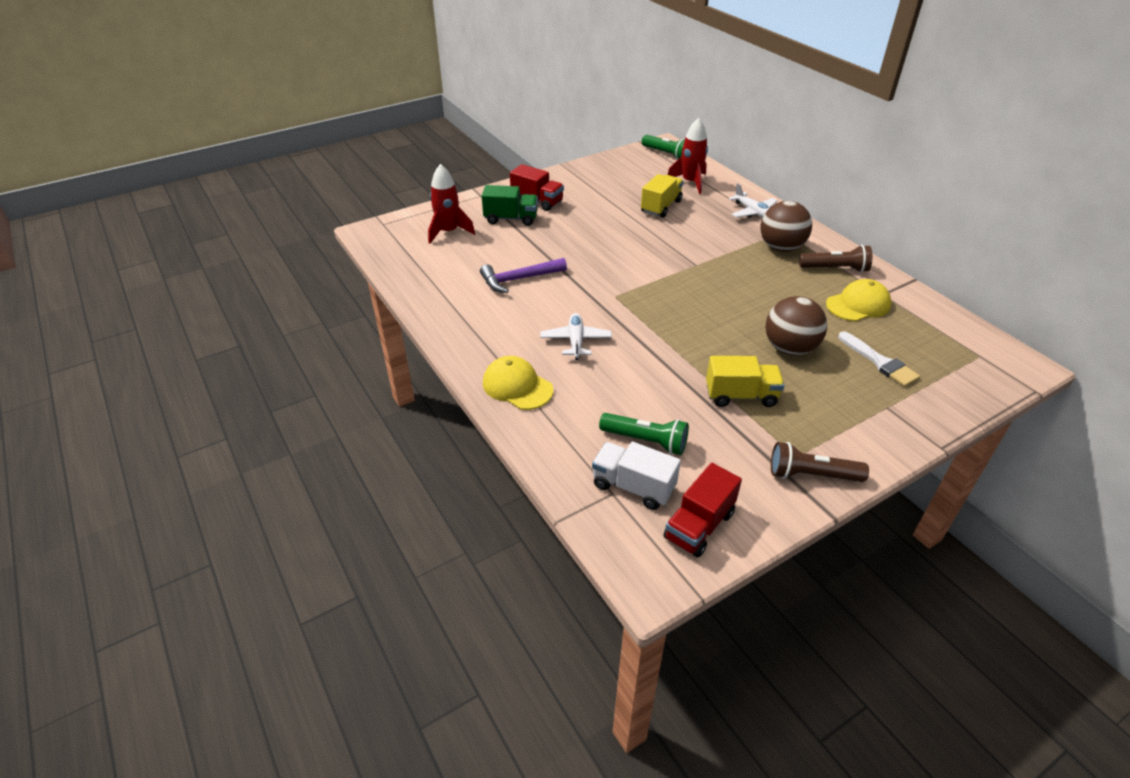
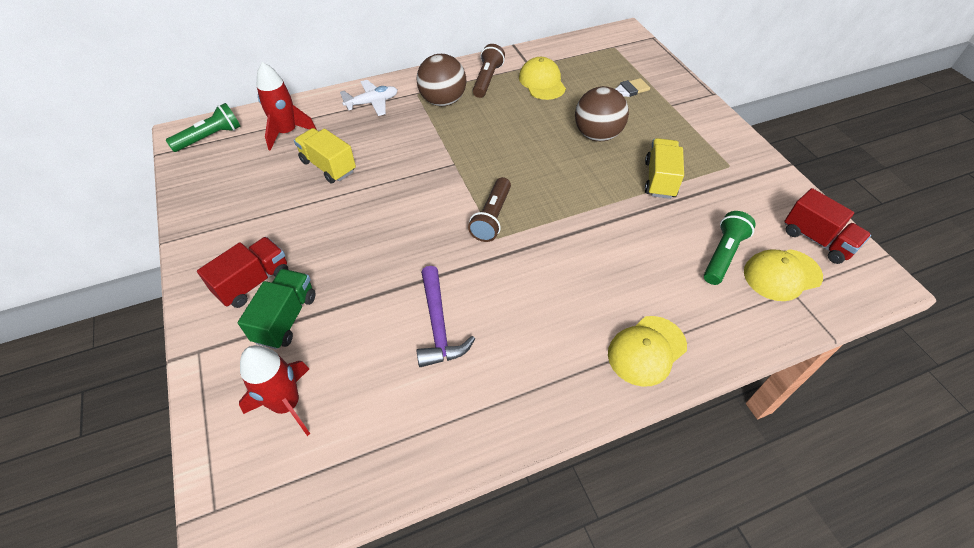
camera: 80 degrees left, 10 degrees up
white plane [540,313,612,360] -> none
white truck [592,442,681,510] -> yellow cap [744,249,823,301]
brown flashlight [771,442,869,482] -> brown flashlight moved to [468,177,511,242]

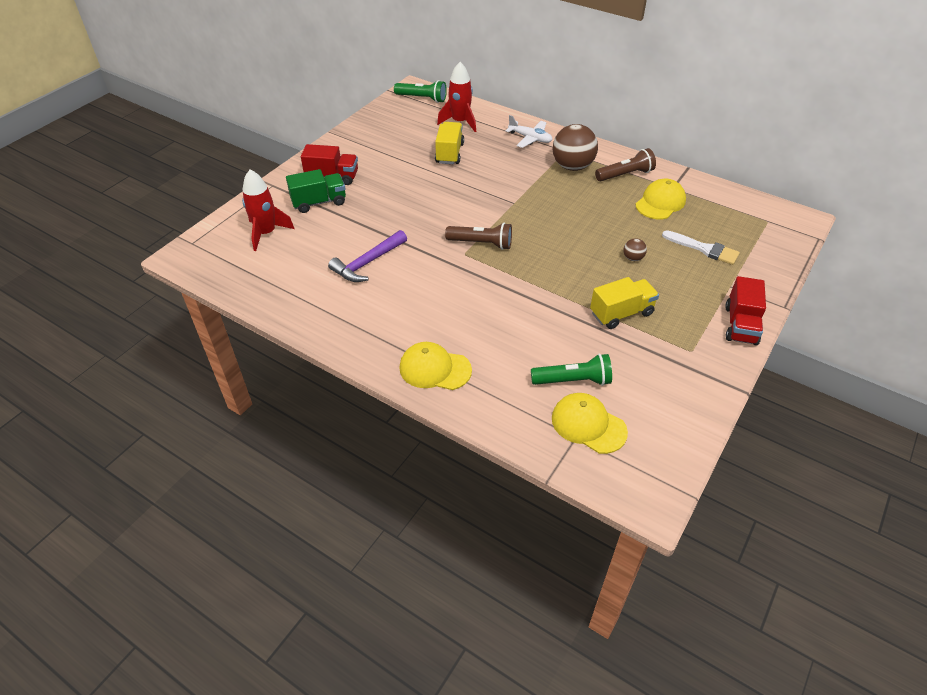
camera: 55 degrees right, 5 degrees down
brown flashlight [468,177,511,242] -> brown flashlight turned 150 degrees counterclockwise [445,223,512,250]
brown ball [575,86,629,141] -> brown ball [623,238,647,261], size x0.45
red truck [784,188,871,264] -> red truck moved to [725,276,766,346]

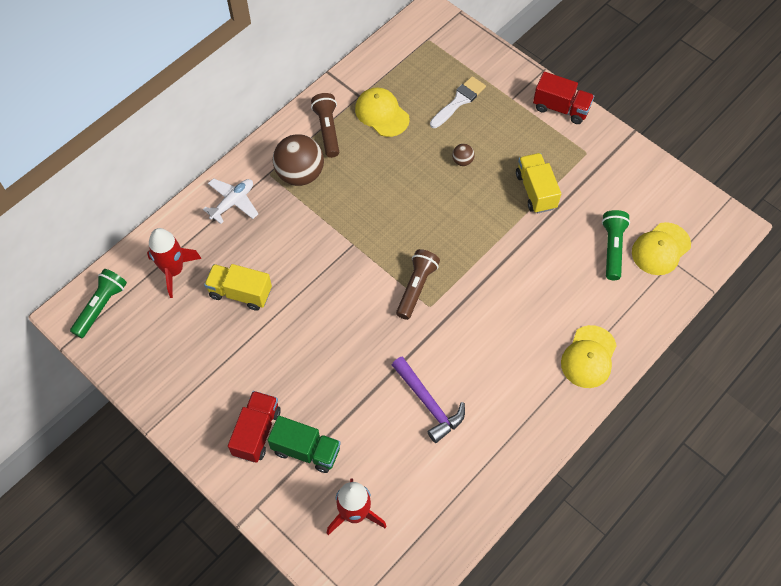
camera: 80 degrees left, 15 degrees up
green truck [286,169,346,213] -> green truck turned 120 degrees clockwise [268,416,341,473]

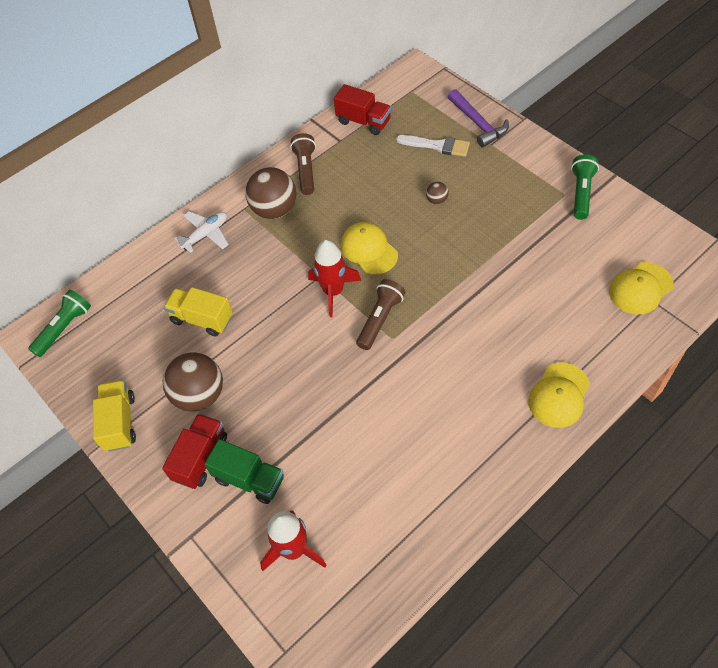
camera: 10 degrees right, 5 degrees down
red rocket [147,228,202,298] -> red rocket moved to [308,240,361,317]
yellow cap [355,88,410,137] -> yellow cap moved to [341,222,398,274]
purple hammer [392,357,465,443] -> purple hammer moved to [448,89,509,148]
white brush [430,76,486,128] -> white brush turned 60 degrees clockwise [396,135,470,157]
yellow truck [516,153,561,213] -> yellow truck moved to [93,380,136,451]
red truck [533,72,594,124] -> red truck moved to [334,84,391,135]
green flashlight [602,210,630,280] -> green flashlight moved to [571,154,599,220]
none -> brown ball [163,352,223,412]

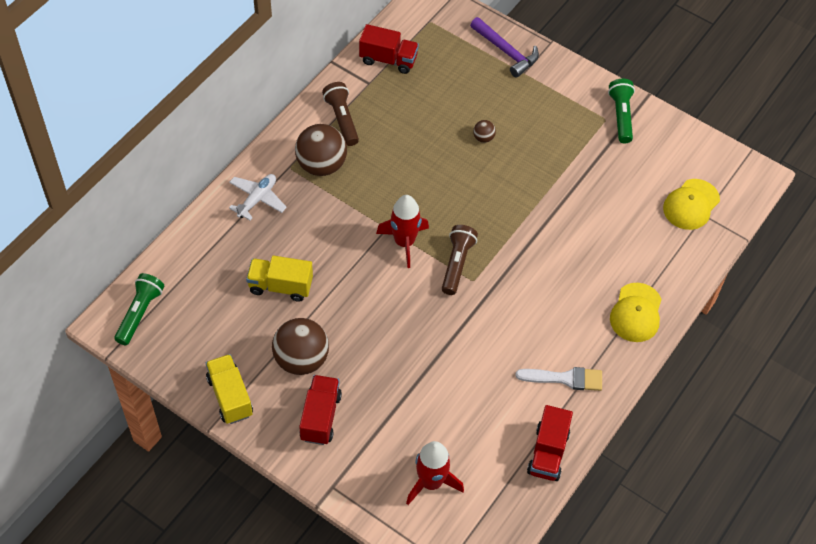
camera: 20 degrees left, 0 degrees up
green truck [205,439,284,504] -> none
yellow cap [341,222,398,274] -> none
white brush [396,135,470,157] -> white brush moved to [516,367,602,391]
none -> red truck [527,405,573,481]

